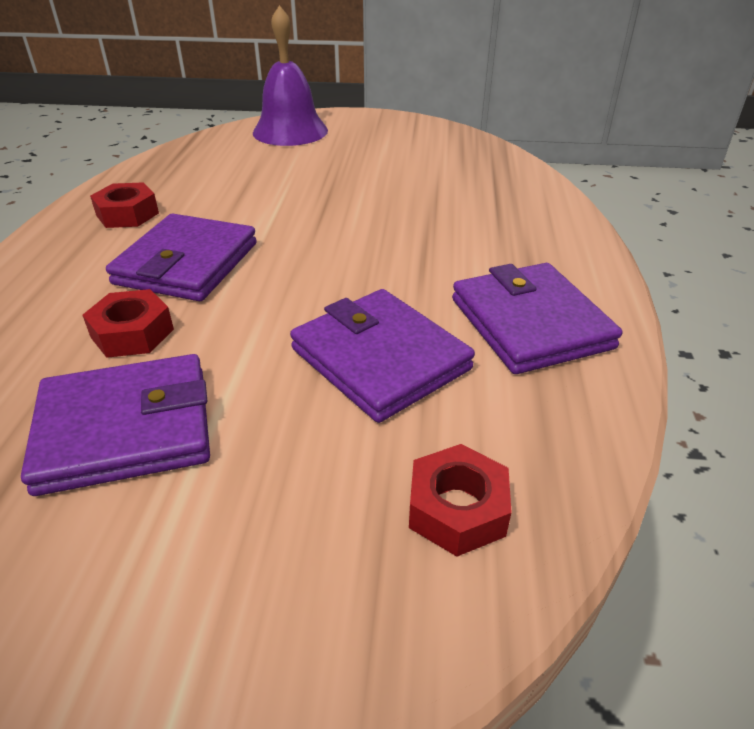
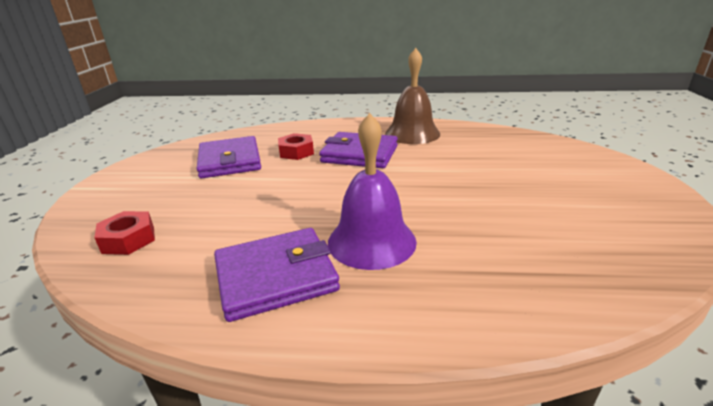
camera: 90 degrees right, 10 degrees down
red nut [90,182,159,228] -> brown bell [385,48,440,144]
purple bell [253,5,328,146] -> purple bell moved to [328,113,417,270]
purple wallet [290,289,475,423] -> none

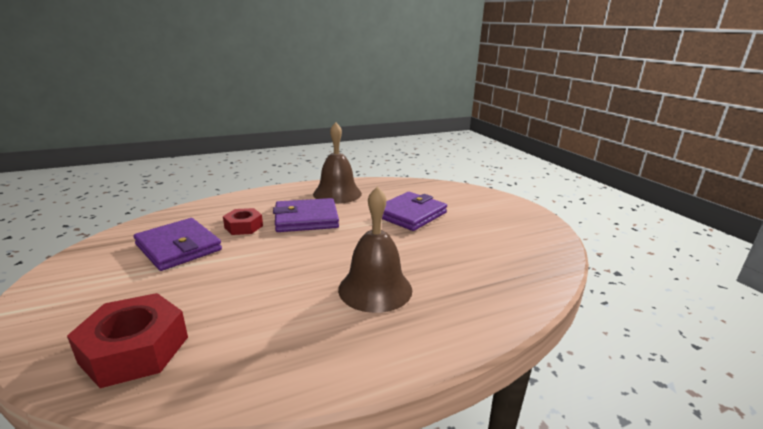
camera: 30 degrees left, 5 degrees down
red nut [94,211,155,255] -> red nut [67,293,188,388], size x1.65
purple wallet [214,228,340,322] -> purple wallet moved to [382,192,447,231]
purple bell [328,113,417,270] -> brown bell [338,186,412,313]

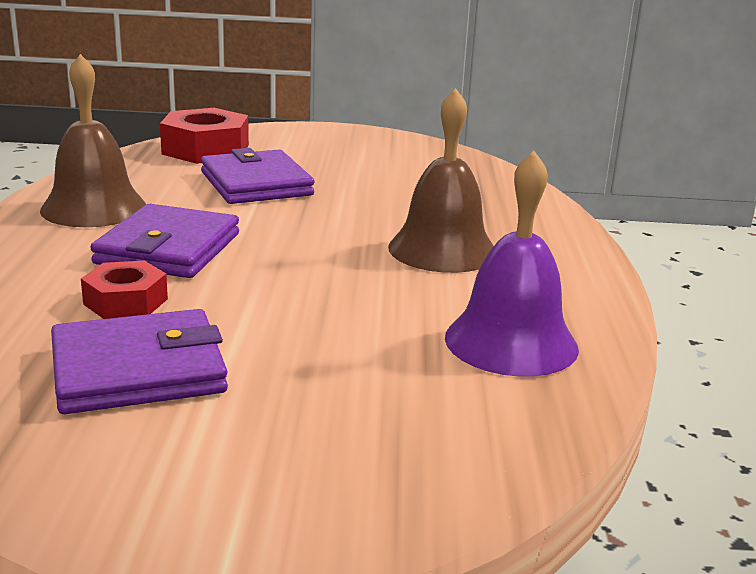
camera: 65 degrees left, 0 degrees up
red nut [67,293,188,388] -> red nut moved to [160,108,249,164]
none -> purple bell [445,151,579,377]

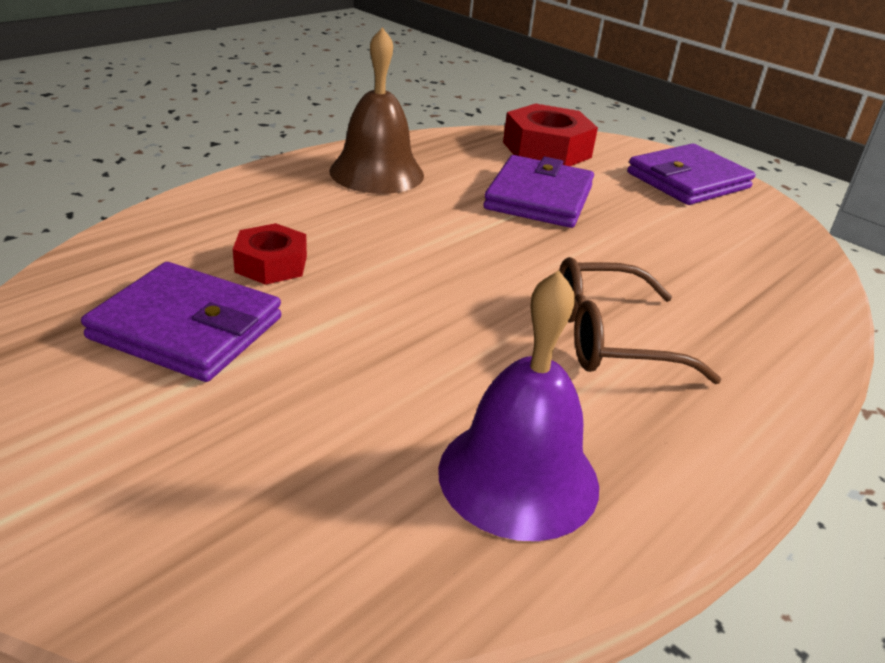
camera: 40 degrees right, 10 degrees up
purple wallet [90,204,239,278] -> purple wallet moved to [627,143,755,205]
brown bell [388,88,494,273] -> brown glasses [559,257,722,384]

